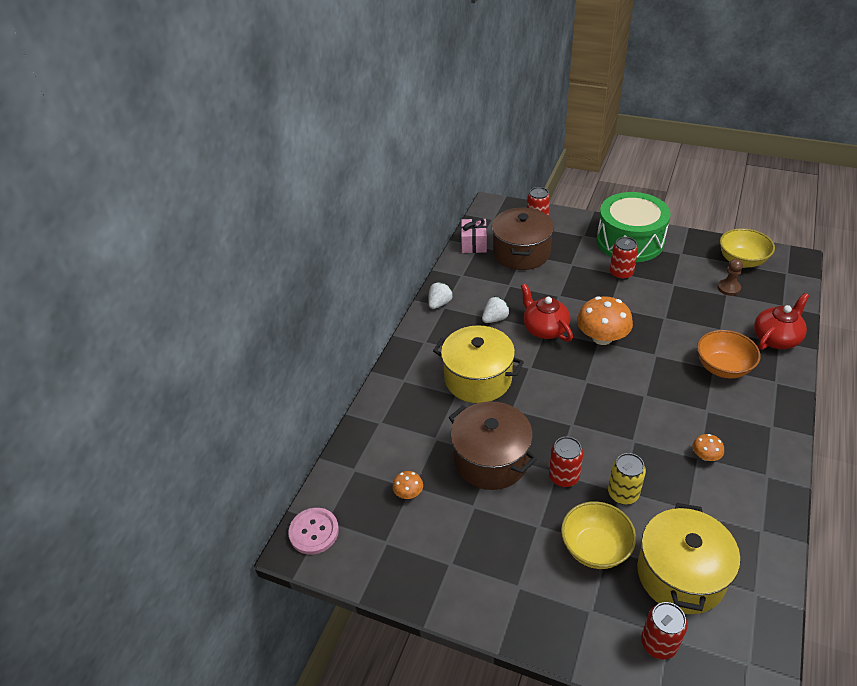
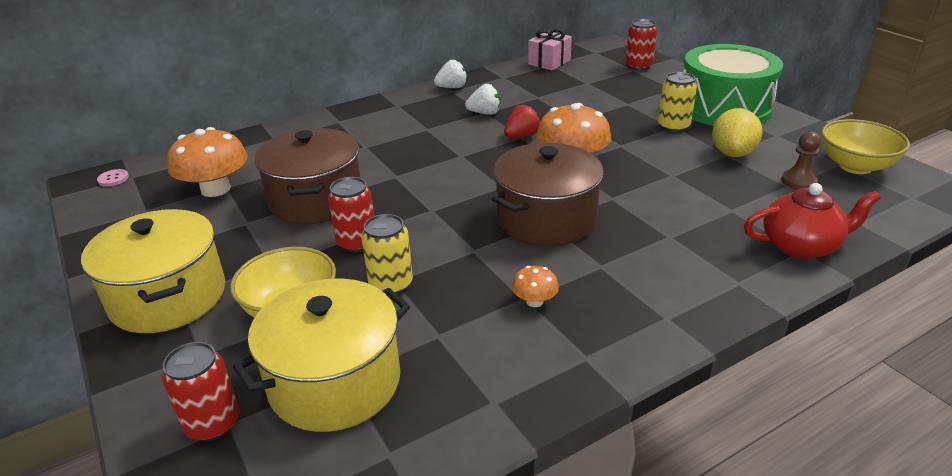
camera: 35 degrees right, 10 degrees down
pink button [288,508,339,555] -> pink button [97,169,129,186], size x0.53
orange mushroom [393,471,423,499] -> orange mushroom [167,127,248,197], size x2.09
yellow pot [433,325,524,403] -> yellow pot moved to [81,209,225,333]
brown pot [492,208,554,270] -> brown pot moved to [492,143,604,246]
red teapot [521,283,573,342] -> red strawberry [504,105,540,138]
red can [610,237,638,280] -> yellow can [658,72,697,133]
orange bowl [697,330,761,379] -> none
none -> yellow lemon [712,108,763,157]

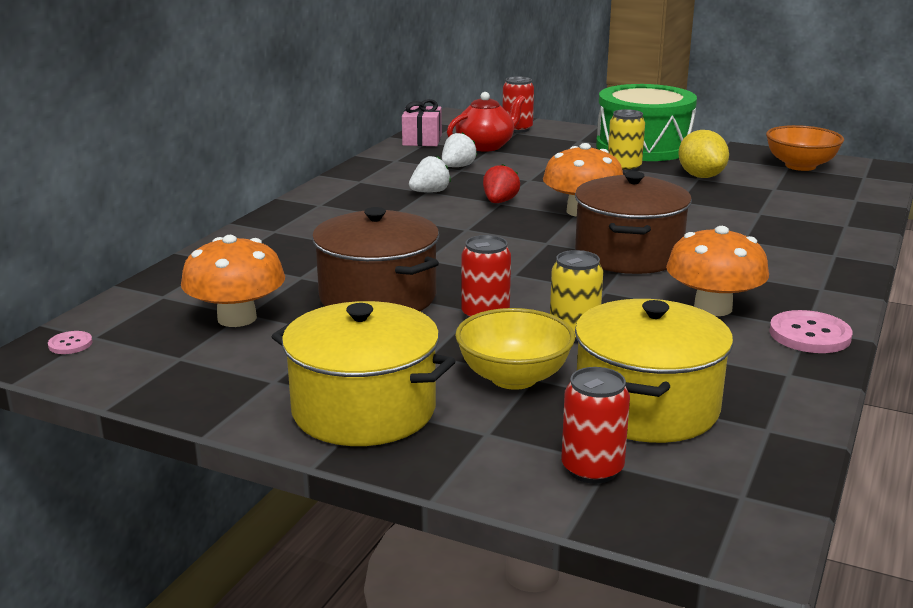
camera: 35 degrees left, 10 degrees down
white strawberry [434,60,467,88] -> white strawberry moved to [442,132,477,167]
orange mushroom [512,266,559,307] -> orange mushroom [666,226,769,316], size x2.09
red teapot [744,183,881,259] -> red teapot moved to [447,92,525,152]
brown pawn [781,131,821,189] -> none
yellow bowl [821,119,910,174] -> orange bowl [766,125,844,171]
none -> pink button [769,310,852,353]

